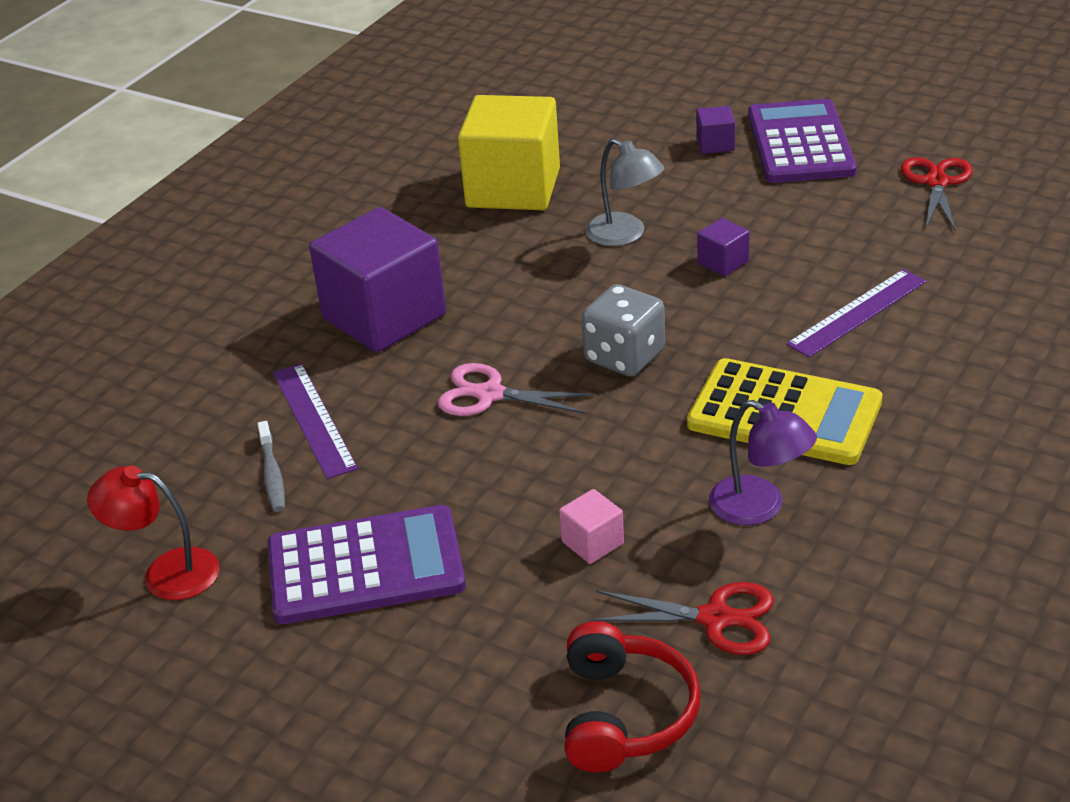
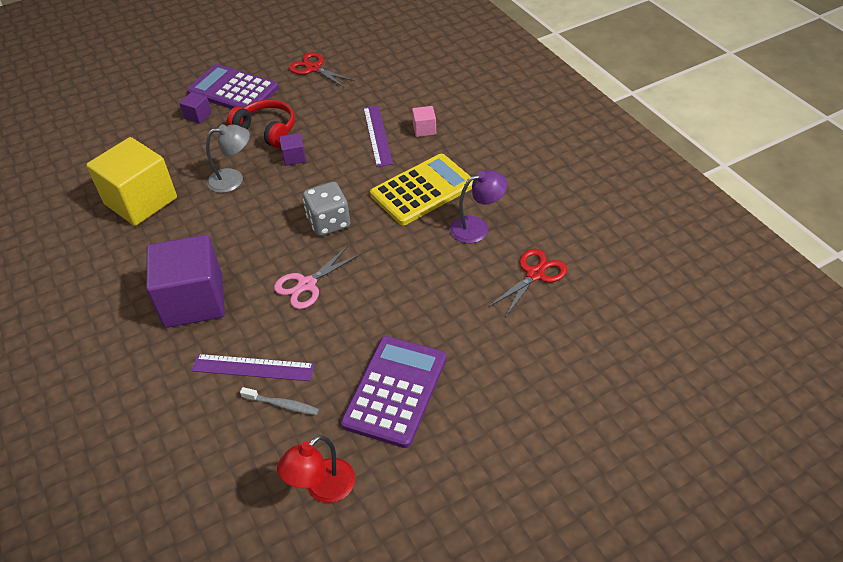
camera: 60 degrees left, 10 degrees up
pink cube [559,489,624,564] -> pink cube moved to [412,106,436,137]
red headphones [565,621,701,773] -> red headphones moved to [227,99,295,148]

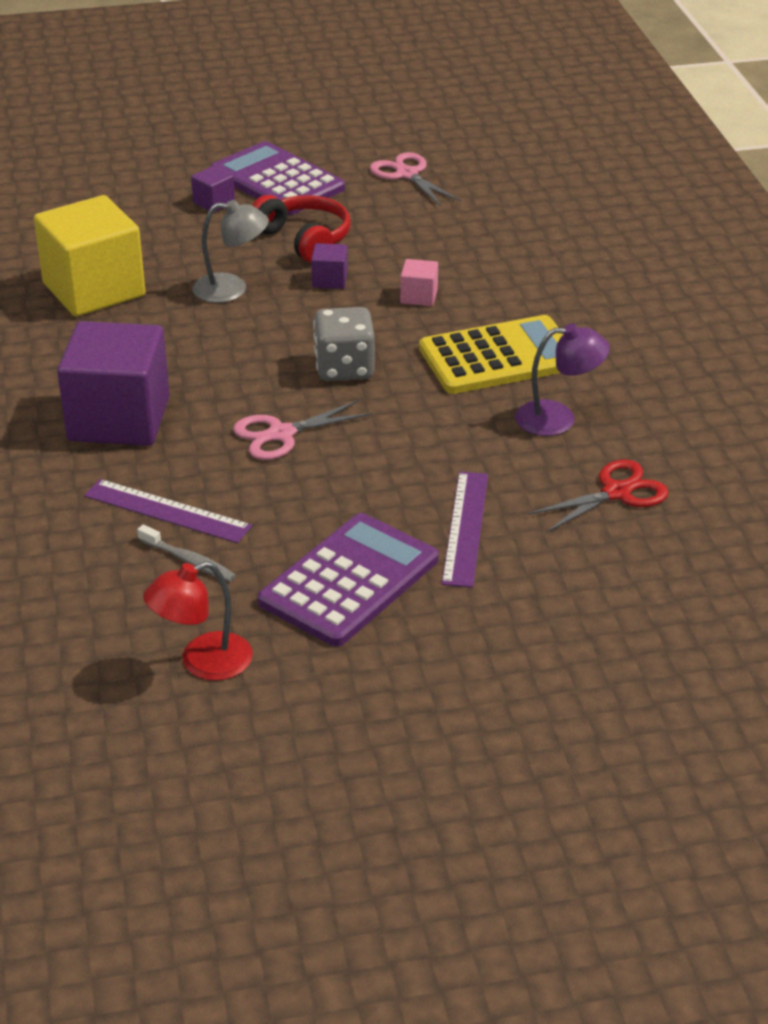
camera: 15 degrees right, 10 degrees down
red scissors [289,53,355,87] -> pink scissors [370,152,461,206]
purple ruler [363,105,393,167] -> purple ruler moved to [442,472,488,588]
pink cube [412,106,436,137] -> pink cube moved to [400,259,438,306]

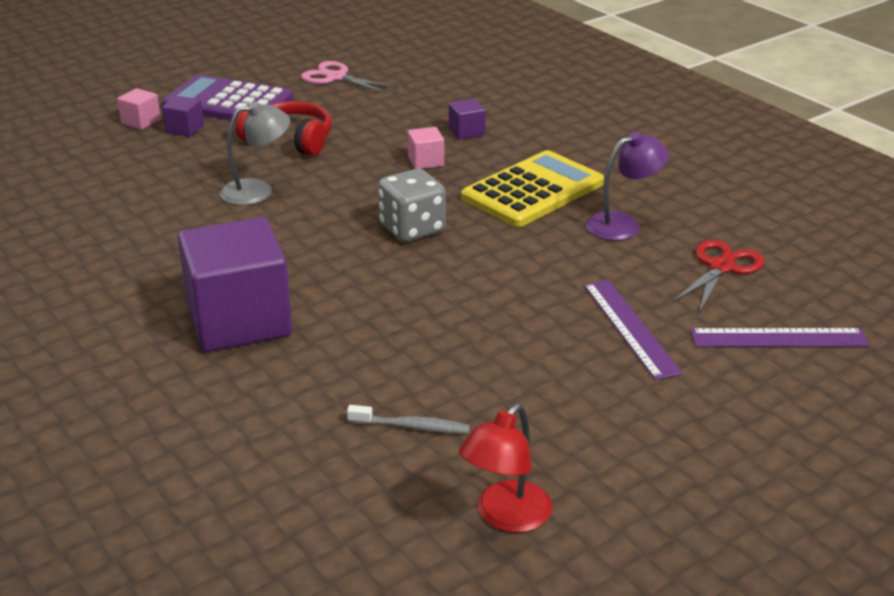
camera: 25 degrees left, 5 degrees down
yellow cube [34,195,146,316] -> none
purple ruler [84,479,252,543] -> purple ruler moved to [691,328,869,347]
pink scissors [233,400,372,460] -> none
purple calculator [258,513,439,647] -> none
purple cube [311,243,348,289] -> purple cube moved to [449,98,486,140]
none -> pink cube [117,88,161,130]

